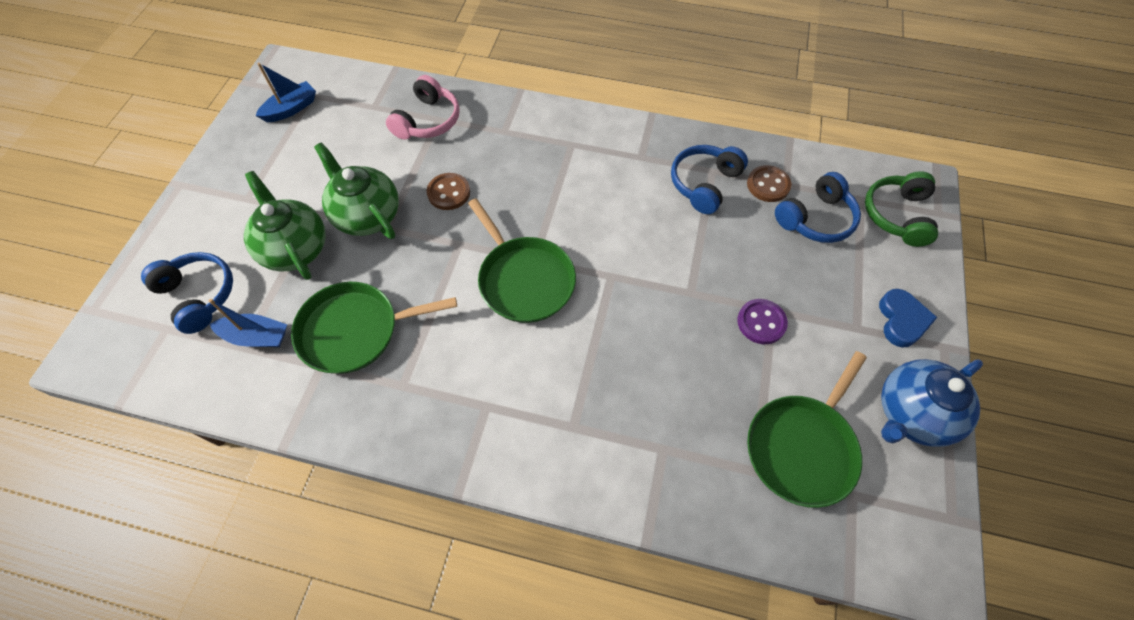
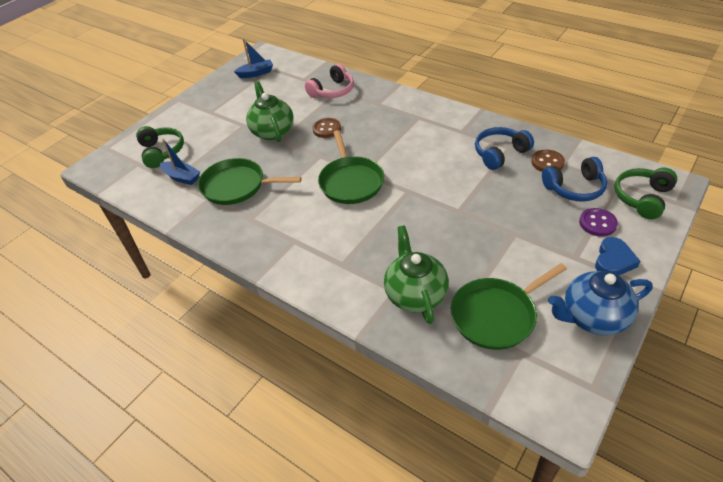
camera: 25 degrees right, 15 degrees down
blue headphones [141,252,233,334] -> green headphones [136,126,184,168]
green teapot [244,171,326,280] -> green teapot moved to [384,225,449,324]
purple button [737,299,788,344] -> purple button moved to [579,208,618,237]

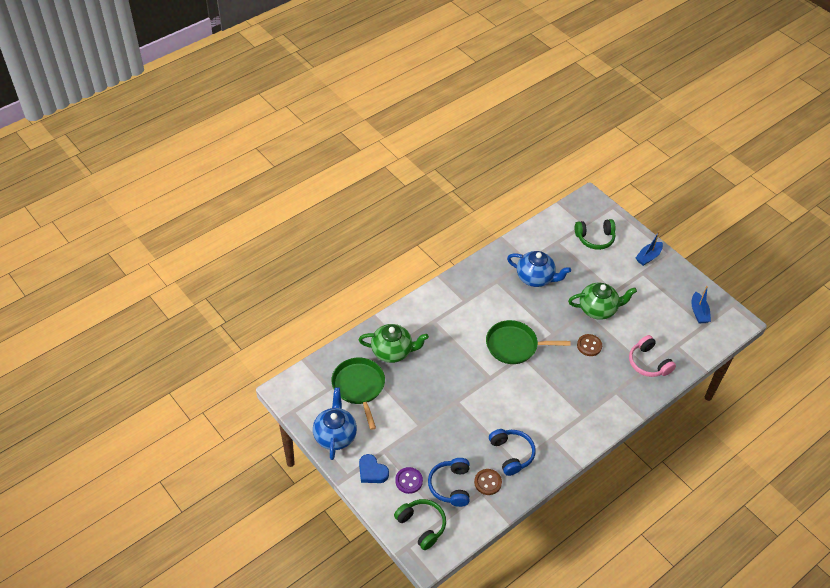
camera: 100 degrees right, 5 degrees up
blue boat [160,138,200,185] -> blue boat moved to [636,231,663,266]
green pan [198,158,302,205] -> blue teapot [507,251,571,287]

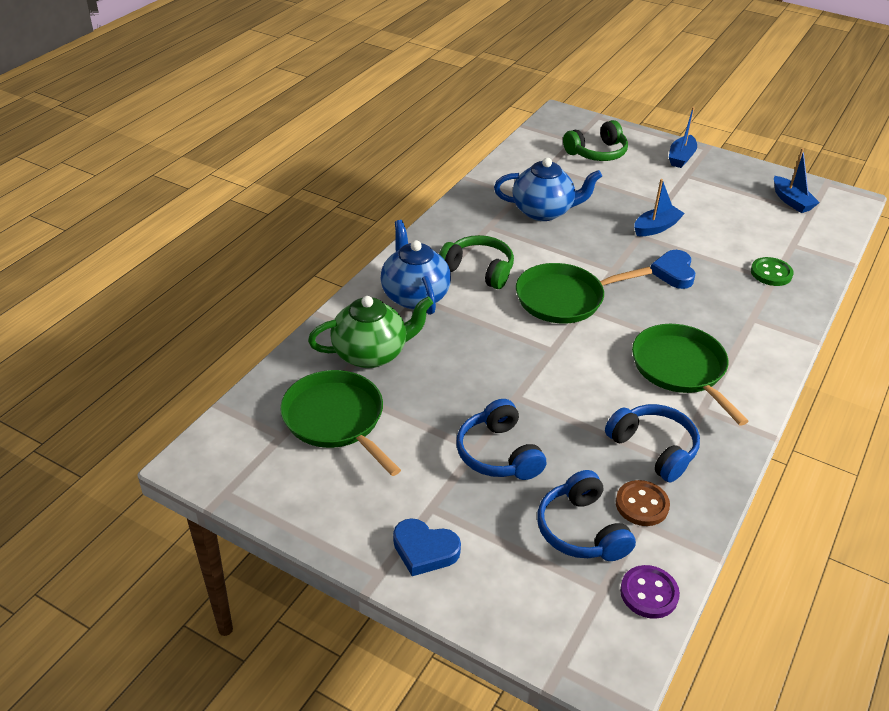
camera: 20 degrees left, 10 degrees down
blue teapot [313,387,357,460] -> blue teapot moved to [381,220,451,315]
green headphones [394,499,446,550] -> green headphones moved to [439,235,514,289]
purple button [395,467,423,494] -> purple button moved to [620,565,680,619]
green teapot [568,282,637,320] -> blue boat [634,179,685,236]
brown button [577,334,602,356] -> blue heart [651,250,695,289]
pink headphones [629,335,676,377] -> green button [751,257,794,286]
none -> blue headphones [456,399,546,480]
none -> green pan [632,324,749,426]

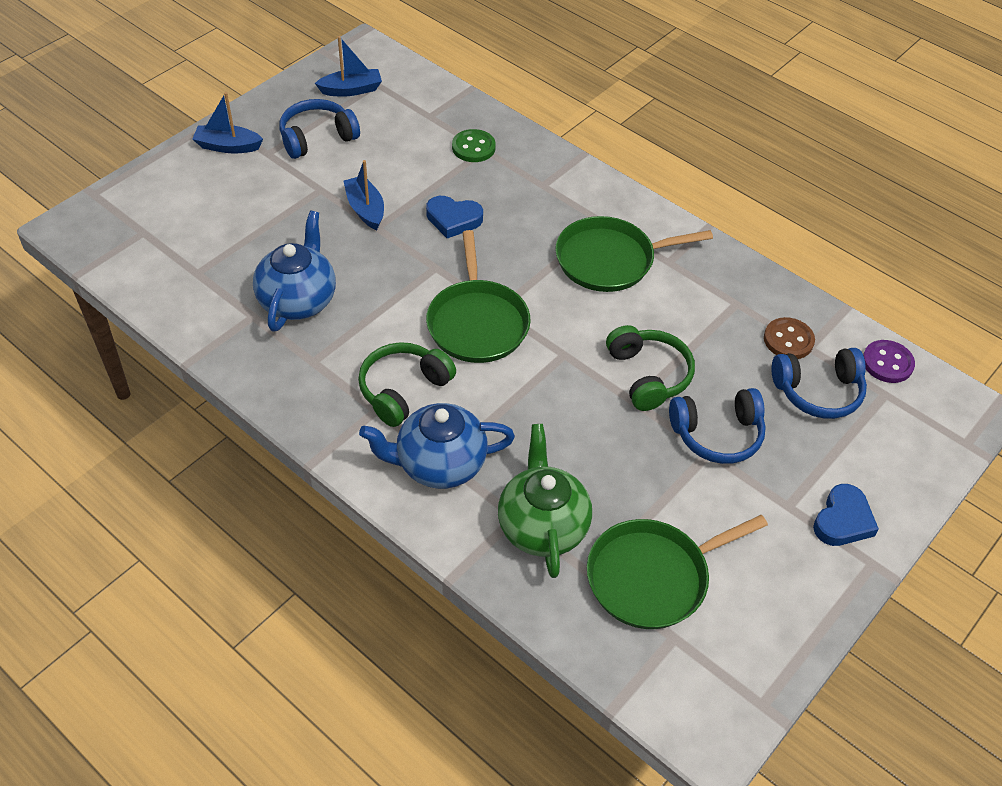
camera: 80 degrees left, 10 degrees up
green headphones [563,120,628,161] -> green headphones moved to [606,325,695,411]
blue headphones [605,404,700,482] -> blue headphones moved to [280,99,360,159]
blue boat [669,107,697,168] -> blue boat turned 150 degrees clockwise [192,92,263,154]

